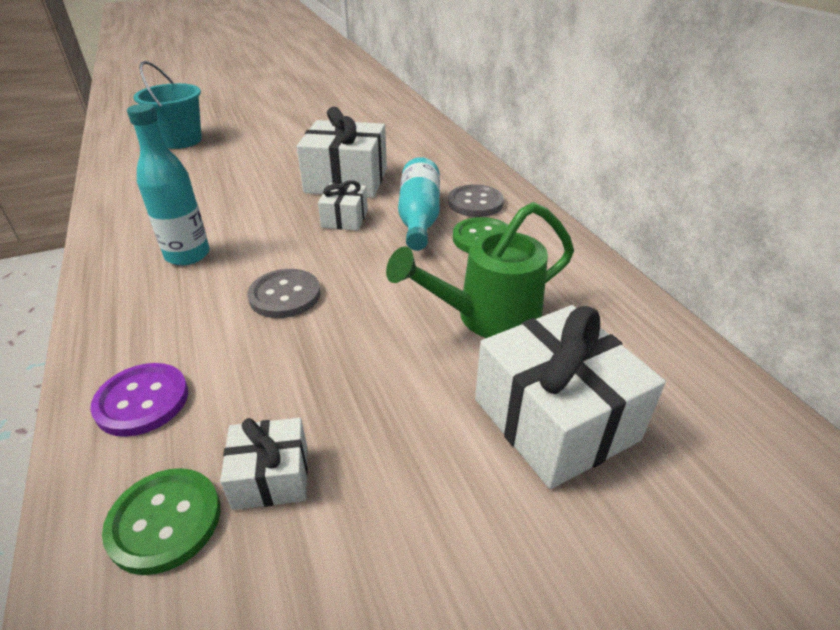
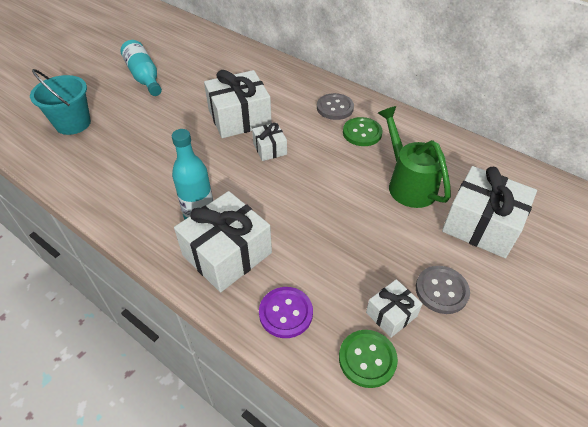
camera: 30 degrees left, 10 degrees up
grey button [247,269,321,318] -> grey button moved to [416,266,470,314]
green watering can [386,202,574,338] -> green watering can turned 120 degrees clockwise [378,106,451,208]
turquoise bottle [398,157,440,251] -> turquoise bottle moved to [120,40,162,96]
none -> white gift [174,191,272,292]

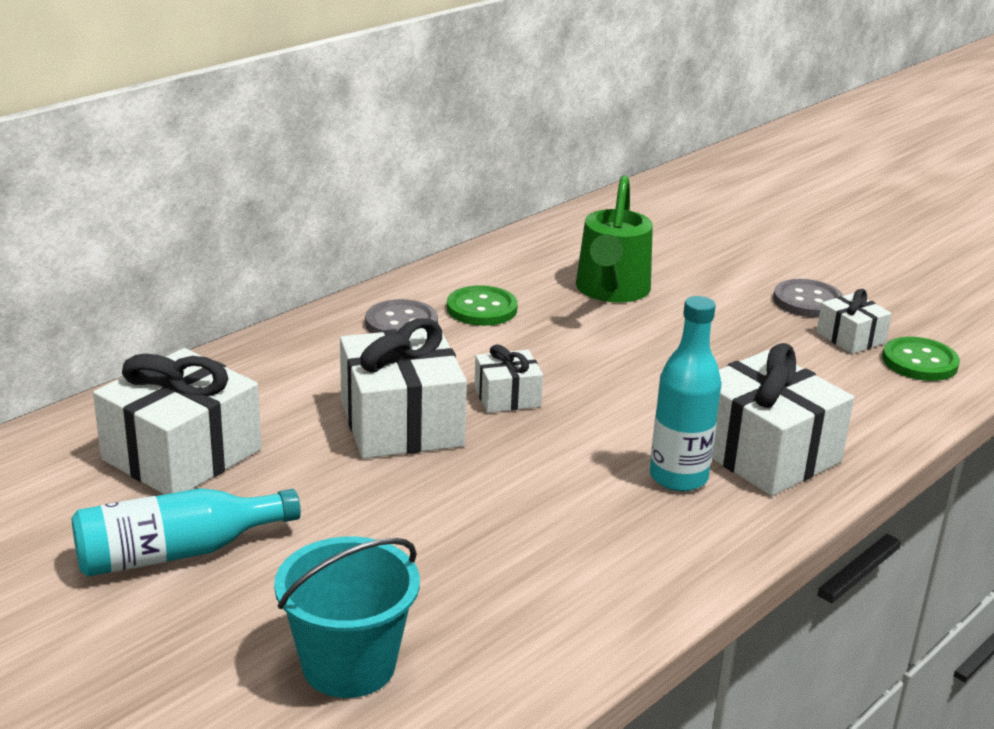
camera: 85 degrees left, 20 degrees down
purple button [259,287,313,338] -> none
green watering can [378,106,451,208] -> green watering can turned 60 degrees counterclockwise [576,175,653,303]
white gift [442,166,537,258] -> white gift moved to [93,348,261,495]

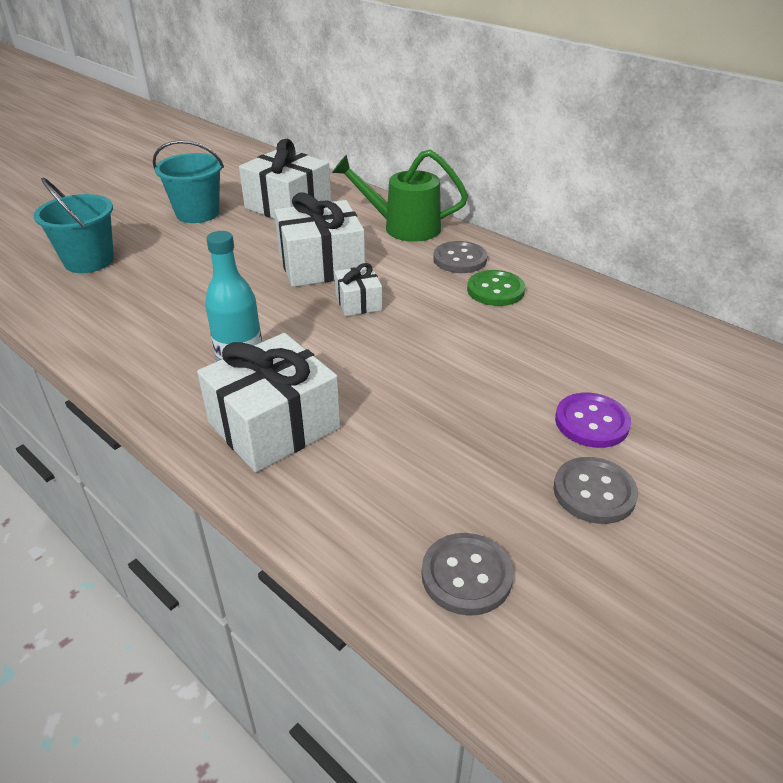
camera: 90 degrees right, 10 degrees up
turquoise bottle [72,488,301,577] -> turquoise bucket [153,140,224,223]
green watering can [576,175,653,303] -> green watering can moved to [332,150,468,242]
white gift [817,289,892,354] -> none
green button [882,337,960,381] -> grey button [422,533,513,616]
none -> purple button [555,393,631,448]

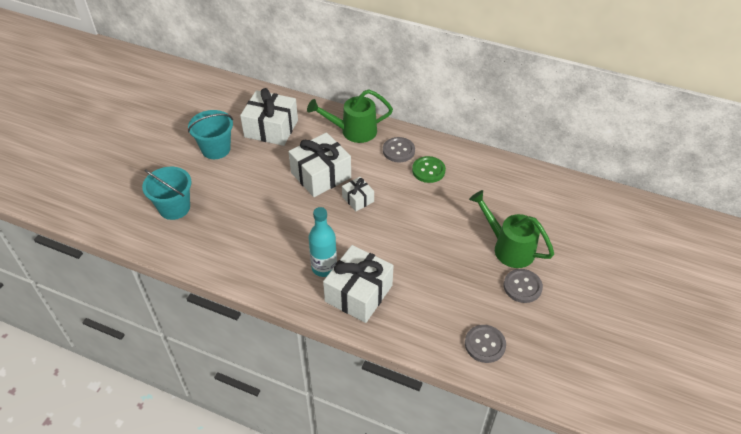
camera: 20 degrees left, 10 degrees up
purple button [555,393,631,448] -> green watering can [469,190,554,268]

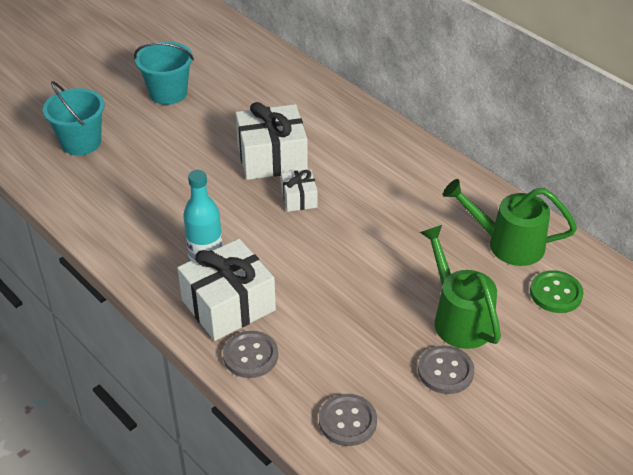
camera: 25 degrees right, 5 degrees down
white gift [240,88,298,146] -> none
green watering can [307,89,393,143] -> green watering can moved to [443,179,577,266]
grey button [383,137,415,162] -> grey button moved to [223,331,278,378]
green button [412,156,446,183] -> green button moved to [530,270,583,313]

